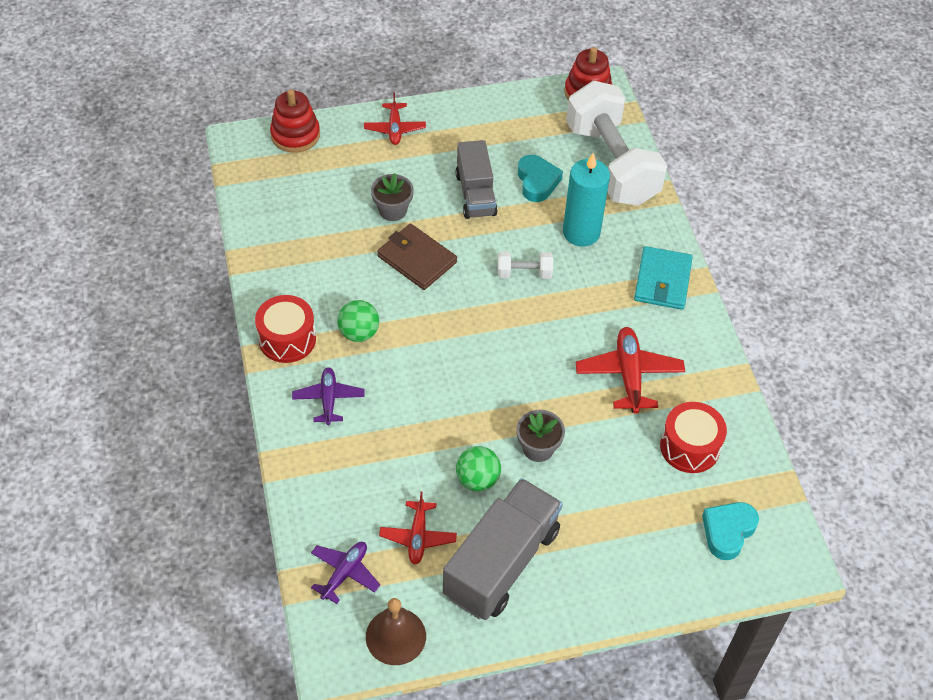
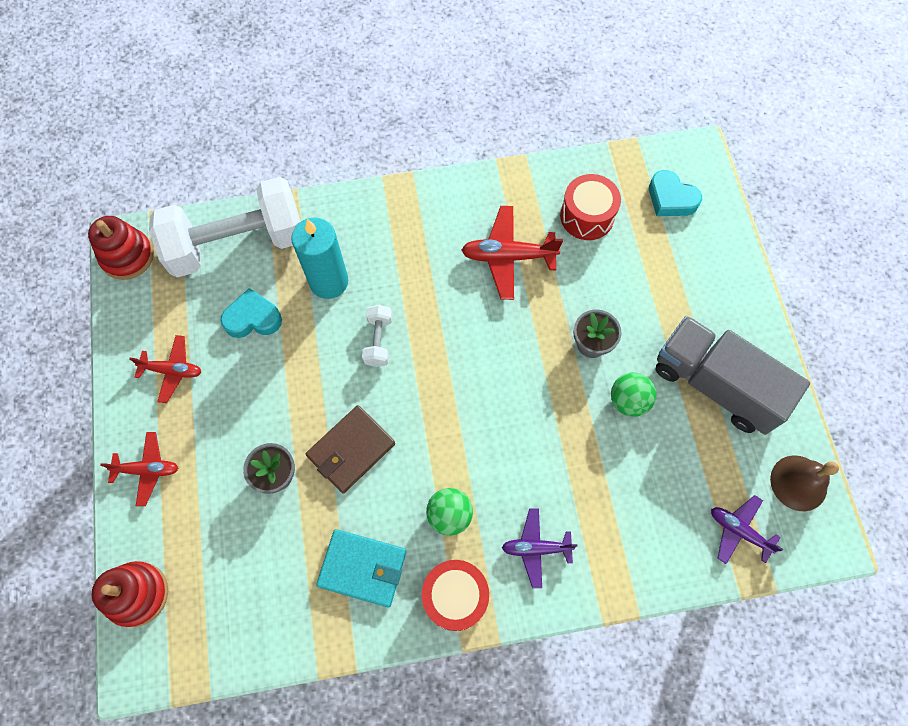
camera: 85 degrees left, 15 degrees up
red plane [379,492,457,564] -> red plane moved to [129,335,201,403]
grey truck [456,140,498,219] -> none
turquoise wallet [634,246,693,310] -> turquoise wallet moved to [316,529,406,607]

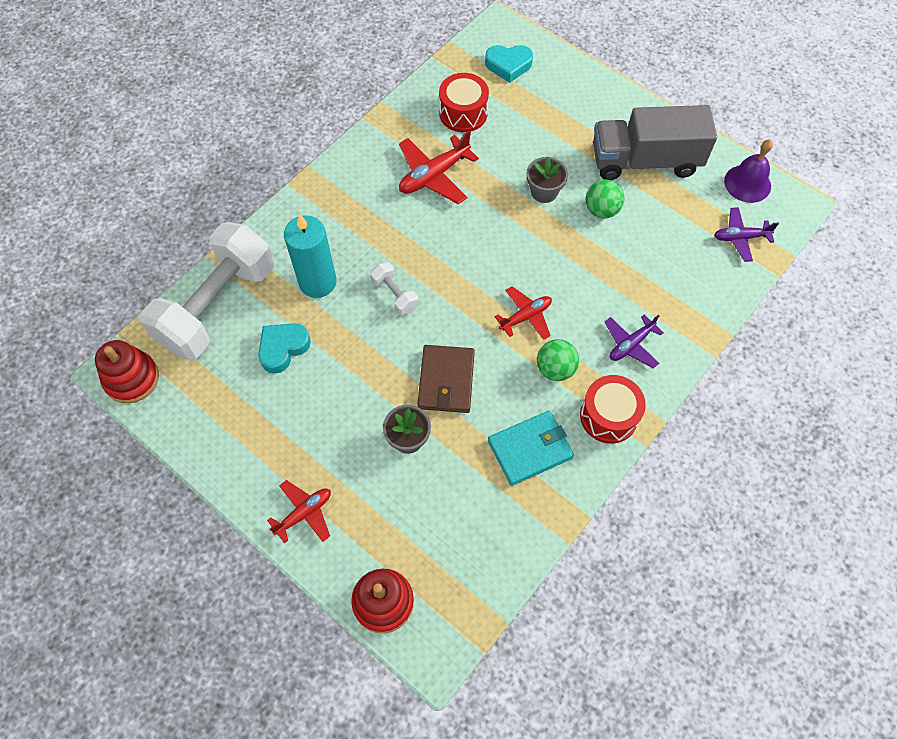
camera: 40 degrees left, 5 degrees down
red plane [129,335,201,403] -> red plane moved to [495,286,552,340]
brown bell [770,455,839,511] -> purple bell [724,139,773,203]

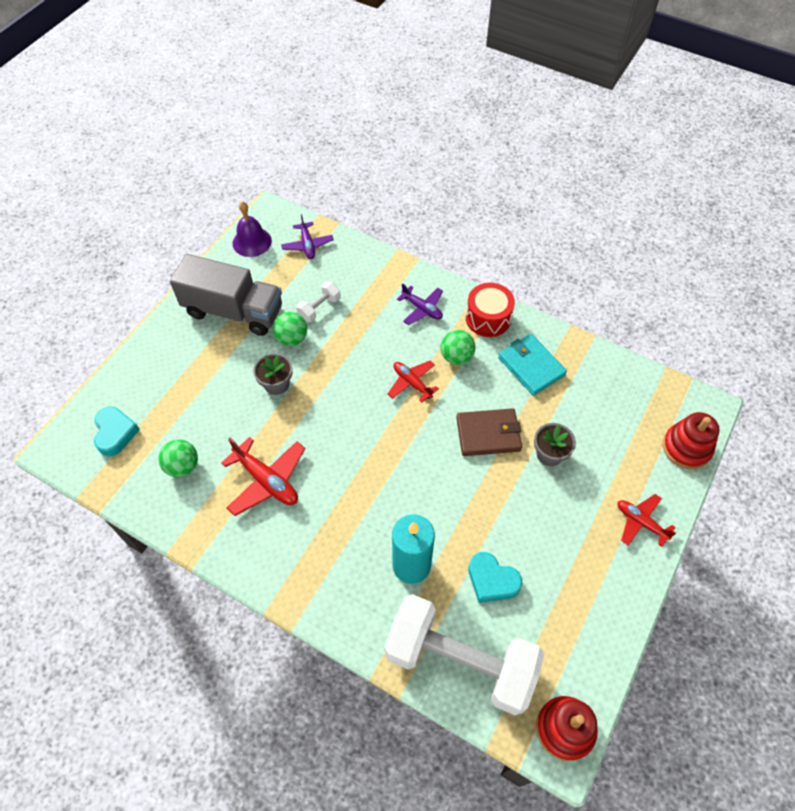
camera: 100 degrees left, 5 degrees down
white dumbbell [370,262,418,315] -> white dumbbell moved to [296,281,341,322]
red drum [439,73,489,133] -> green ball [158,439,198,477]
grey truck [593,105,717,180] -> grey truck turned 60 degrees counterclockwise [170,254,282,336]

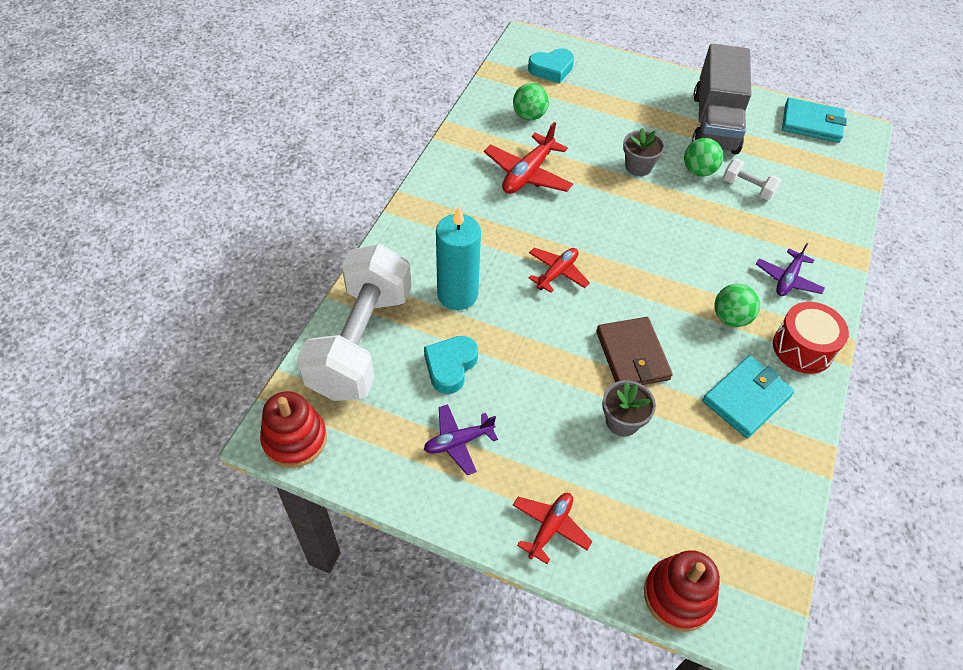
camera: 80 degrees right, 5 degrees down
purple bell [233,201,272,257] -> turquoise wallet [782,98,847,143]
purple plane [281,214,334,259] -> purple plane moved to [424,404,498,475]
red plane [388,361,439,402] -> red plane moved to [529,248,590,293]

